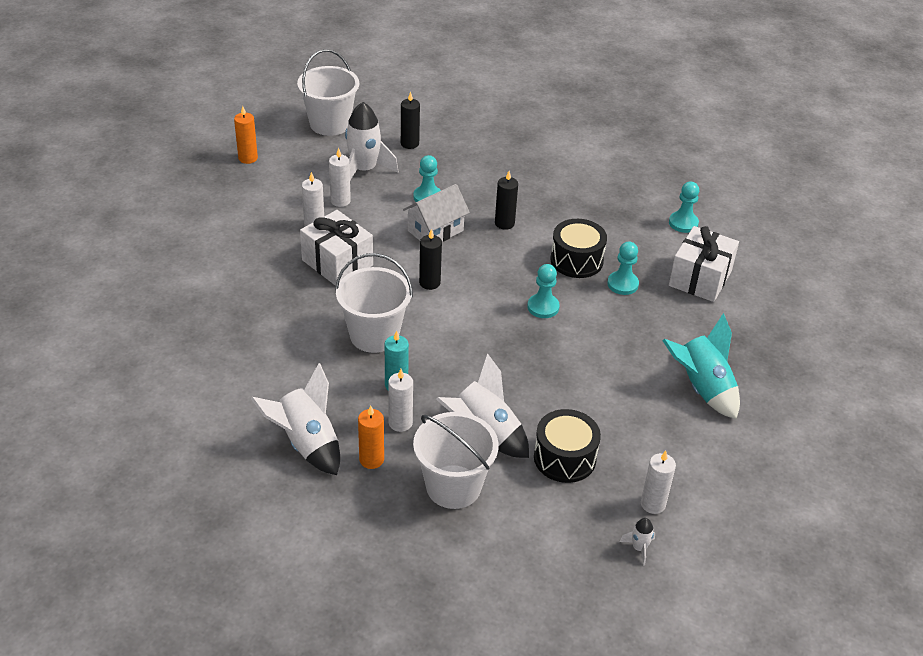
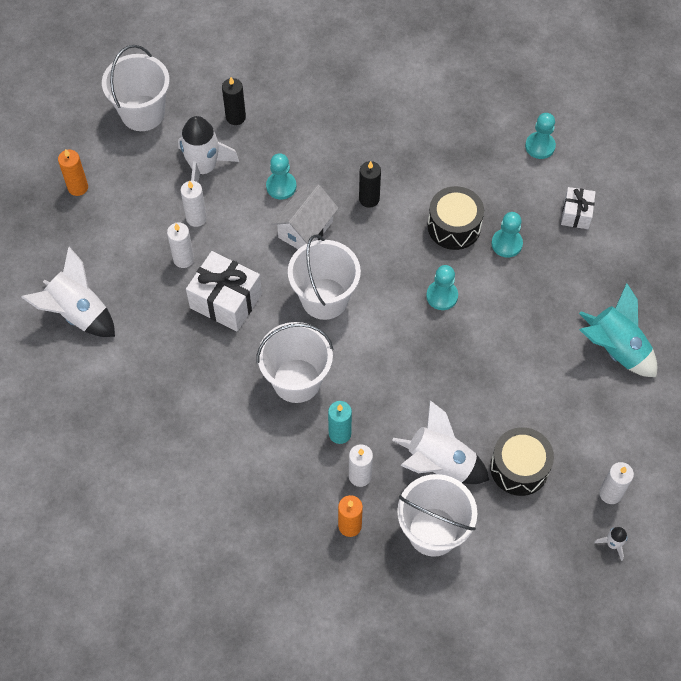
camera: 15 degrees left, 20 degrees up
white rocket [251,363,340,475] -> white rocket moved to [21,247,115,337]
black candle [419,229,442,290] -> white bucket [288,234,361,320]
white gift [669,226,739,302] -> white gift [561,187,596,229], size x0.58

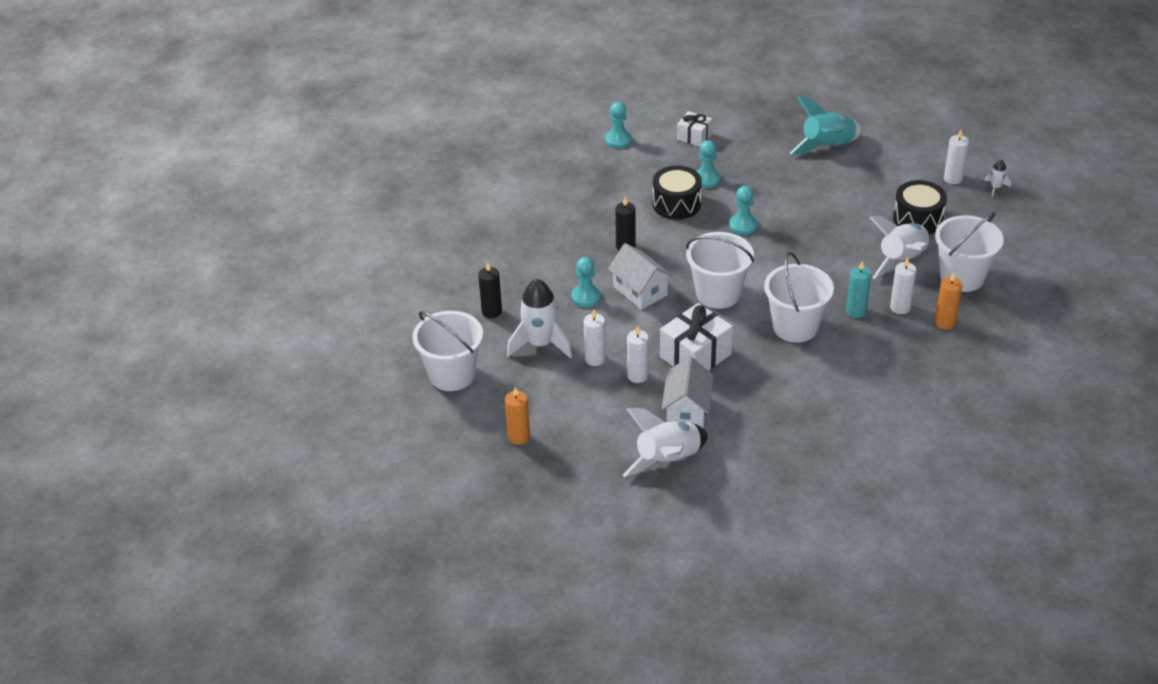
camera: 70 degrees left, 20 degrees down
none -> white house [661,357,713,429]

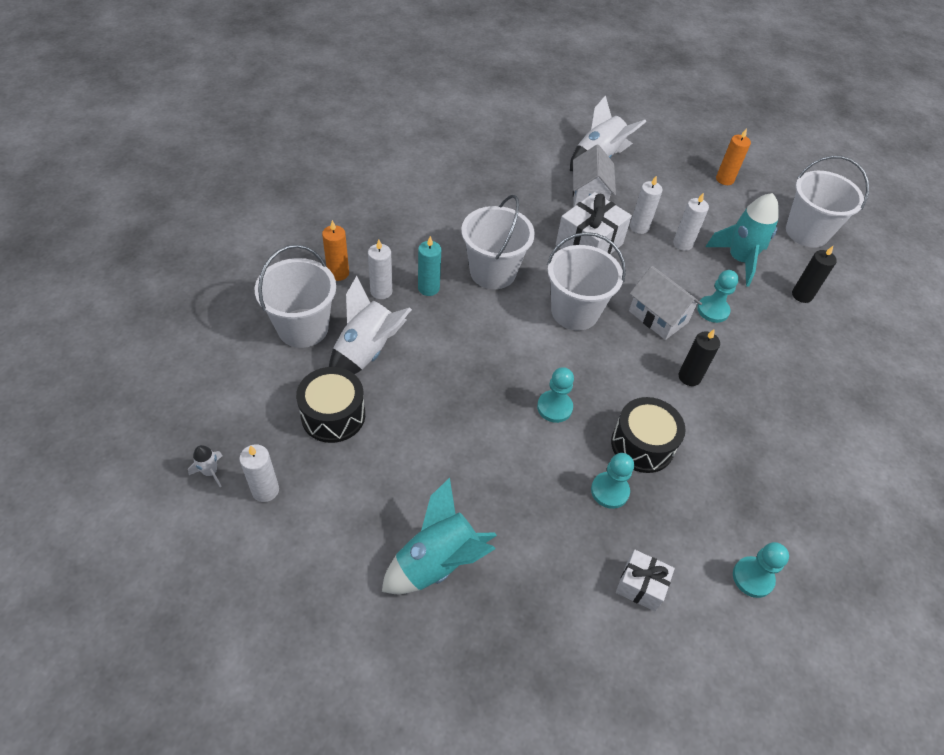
camera: 170 degrees right, 10 degrees up
white rocket [507,279,572,358] -> turquoise rocket [706,193,779,287]

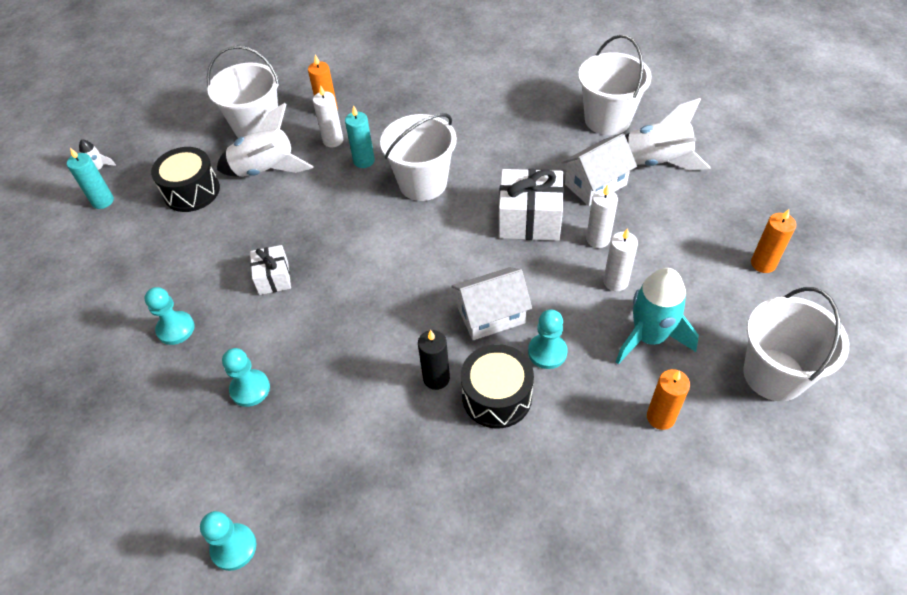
camera: 60 degrees right, 0 degrees up
white candle [239,444,279,502] -> turquoise candle [67,148,114,209]
turquoise rocket [382,477,497,594] -> none
turquoise pawn [537,367,574,423] -> turquoise pawn moved to [144,287,195,345]
white bucket [547,232,626,330] -> white bucket moved to [578,35,652,135]
black drum [611,397,686,473] -> black drum moved to [461,344,534,429]
white gift [616,550,675,611] -> white gift moved to [250,245,291,295]
white house [629,266,702,340] -> white house turned 60 degrees clockwise [451,267,532,340]
black candle [792,246,837,303] -> orange candle [647,369,690,430]

